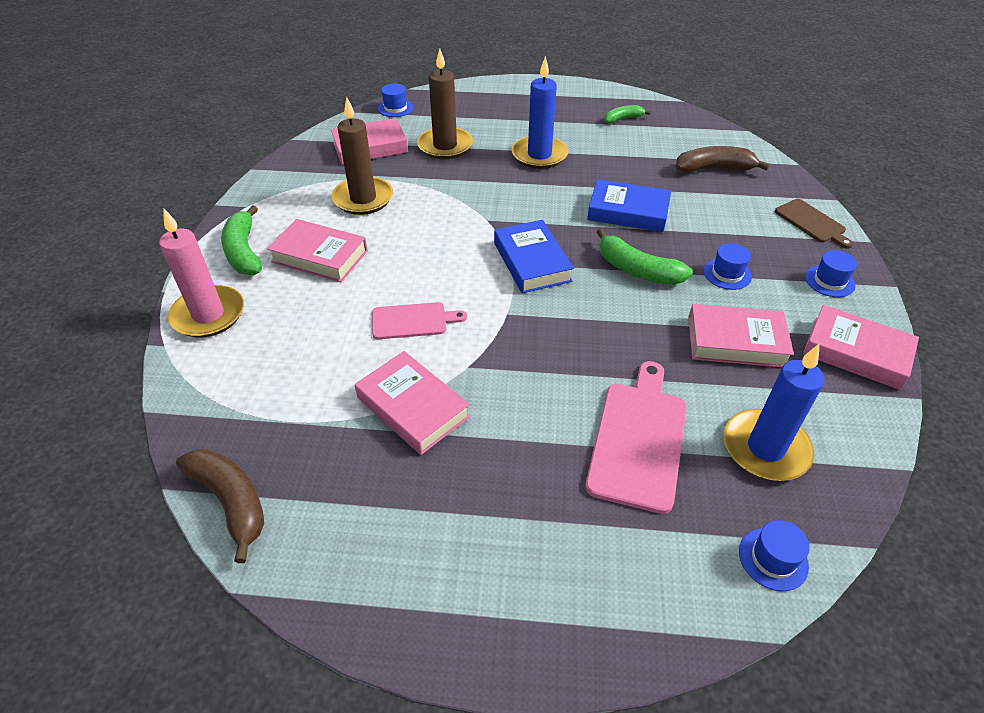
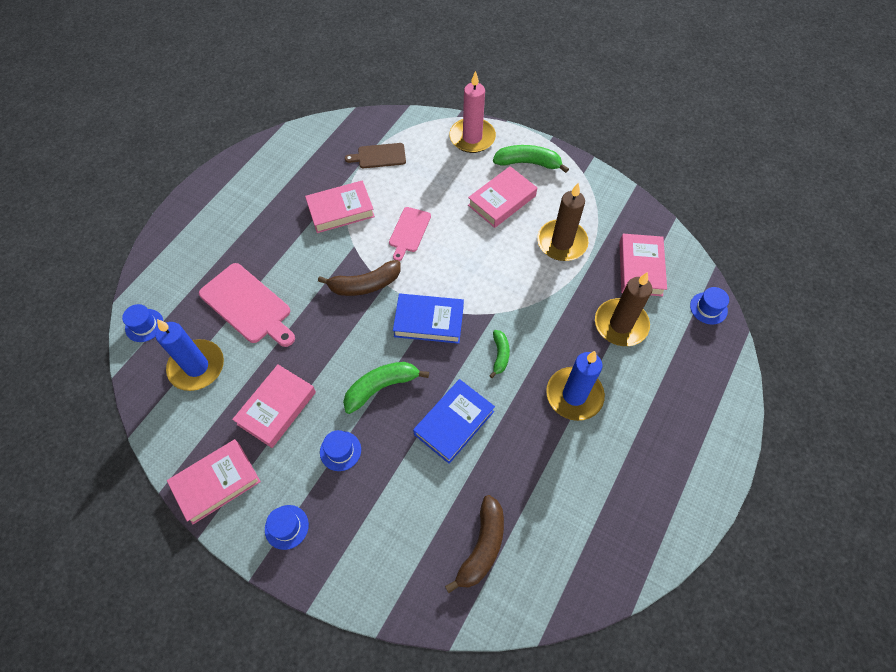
camera: 115 degrees right, 15 degrees up
brown banana [176,449,264,563] -> brown banana moved to [318,260,400,296]
green banana [604,105,651,123] -> green banana moved to [490,330,510,378]
brown cutting board [775,199,853,249] -> brown cutting board moved to [345,143,406,168]

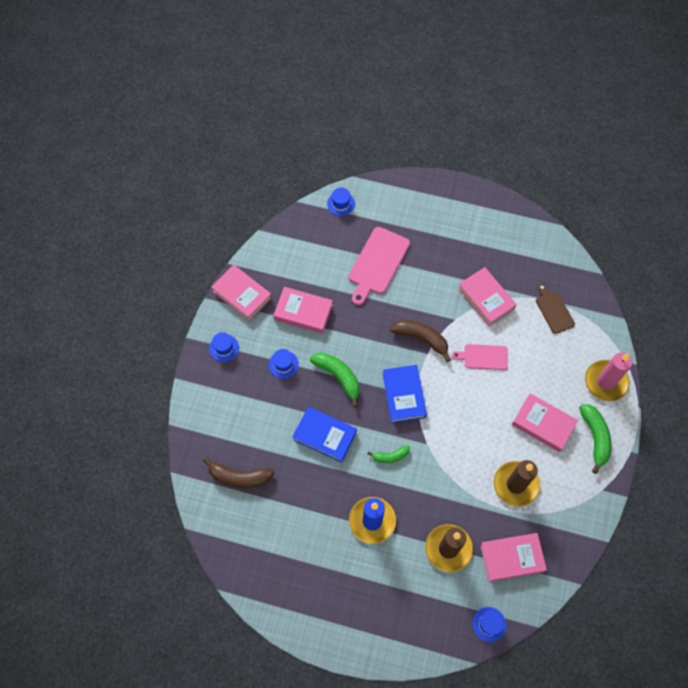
camera: 75 degrees right, 5 degrees up
blue candle [156,319,224,391] -> none
brown banana [318,260,400,296] -> brown banana turned 150 degrees clockwise [390,320,451,362]

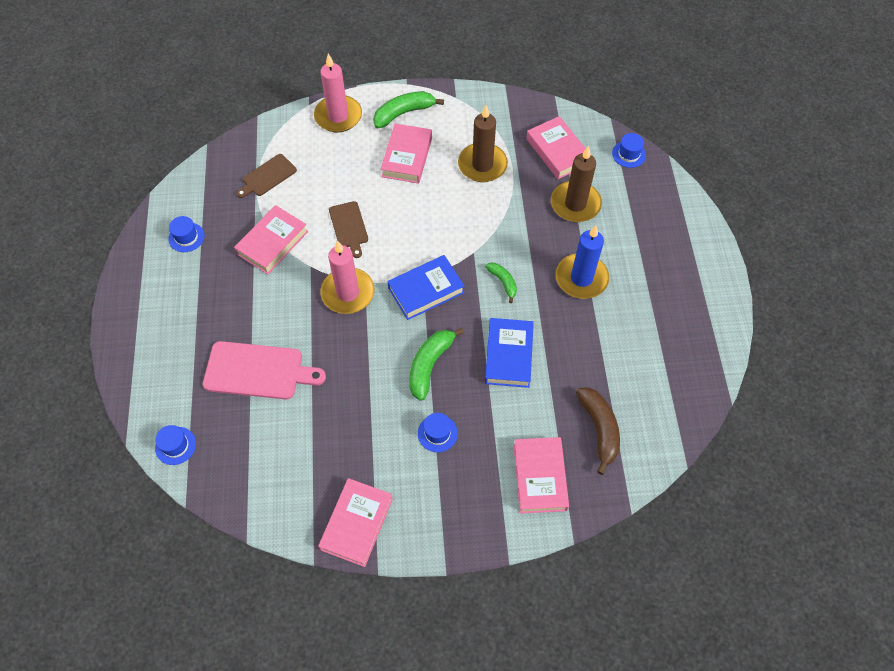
camera: 110 degrees left, 5 degrees down
blue hat [209,332,239,362] -> blue hat moved to [168,216,205,252]
pink book [273,287,333,334] -> pink book moved to [514,437,569,514]
brown banana [390,320,451,362] -> pink candle [320,240,375,314]
pink cutting board [452,344,508,370] -> brown cutting board [329,201,368,258]

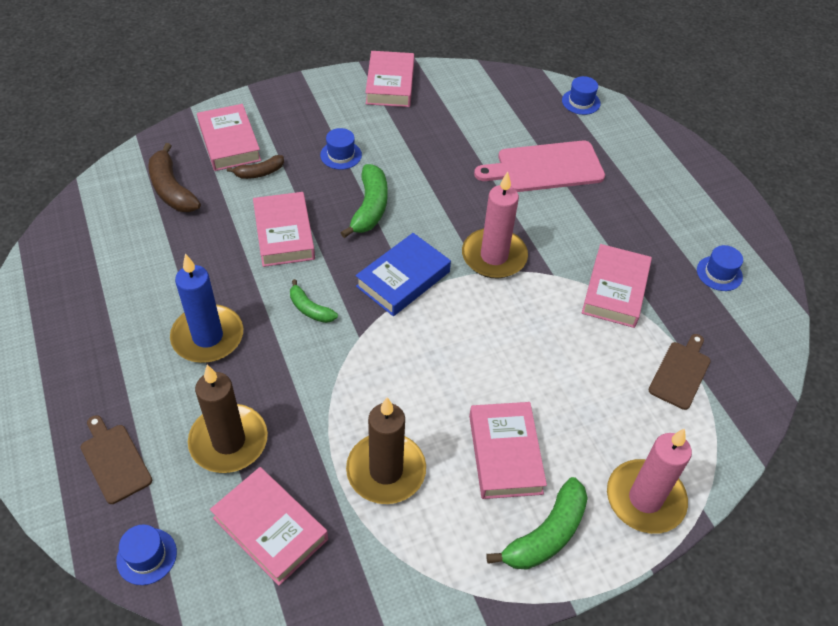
camera: 160 degrees right, 10 degrees down
brown cutting board [329,201,368,258] -> brown cutting board moved to [81,415,152,504]
blue book [485,318,534,388] -> pink book [253,192,315,267]
none -> brown banana [227,155,284,179]

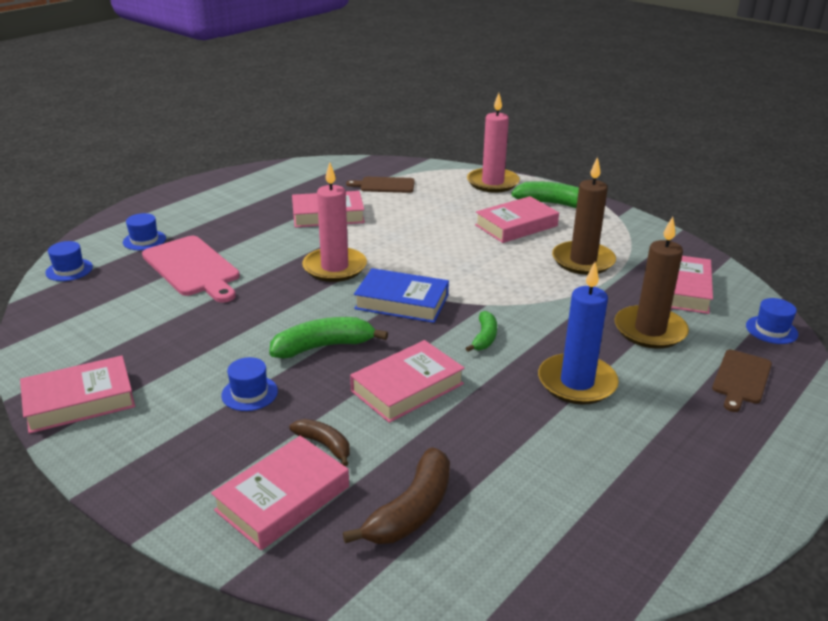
camera: 115 degrees left, 20 degrees down
blue hat [697,245,743,291] -> blue hat moved to [123,213,166,250]

